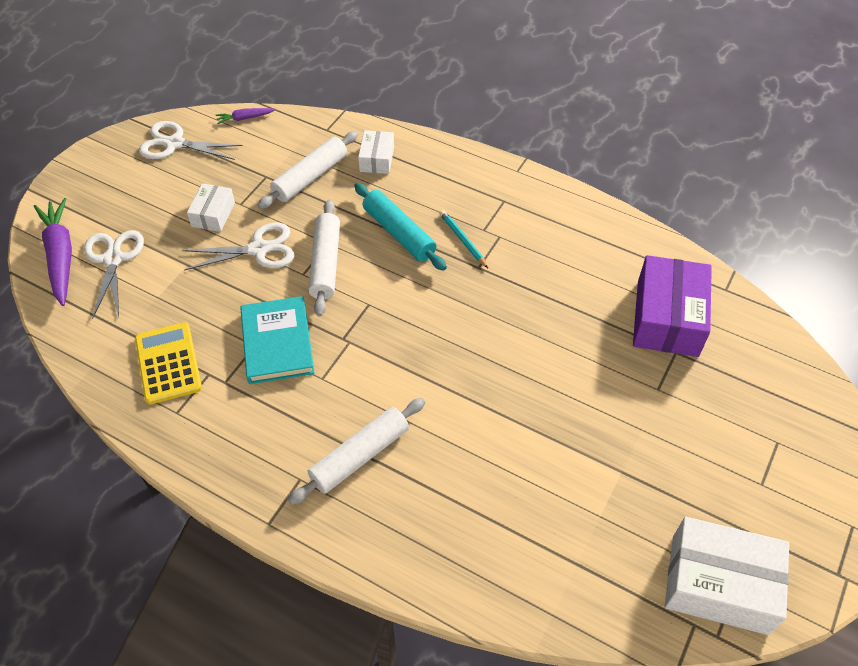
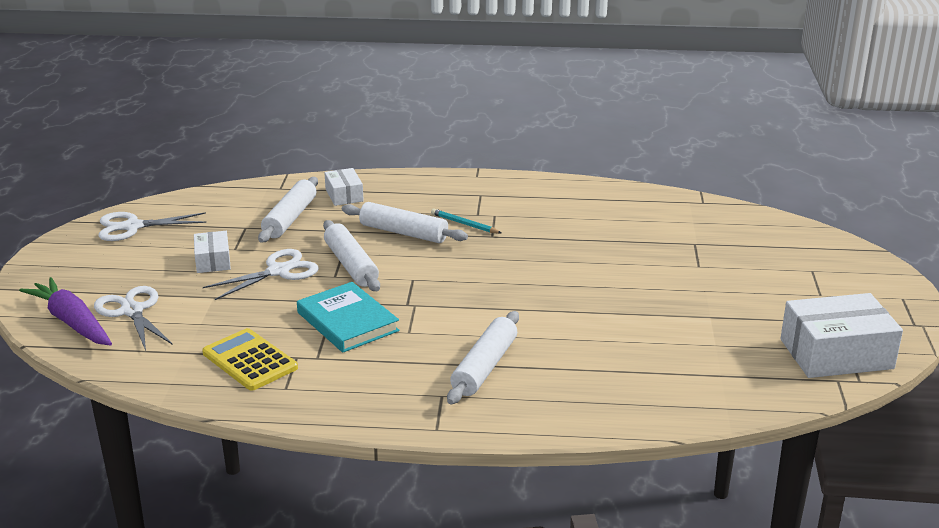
camera: 25 degrees left, 25 degrees down
purple carrot [216,108,276,124] -> none
turquoise rolling pin [354,183,447,271] -> white rolling pin [342,202,468,243]
purple box [633,255,712,357] -> none

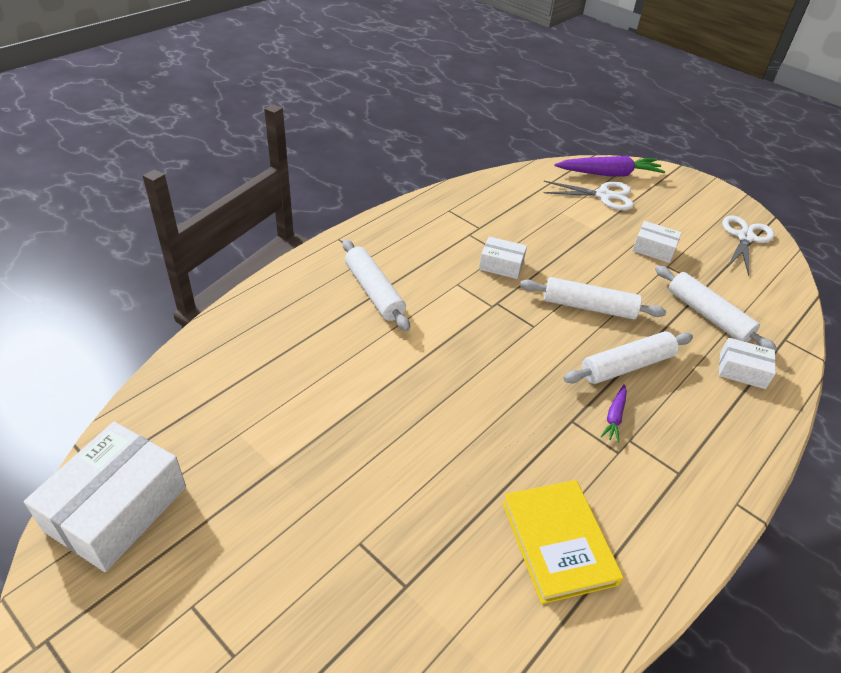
camera: 125 degrees right, 15 degrees up
yellow calculator [202,328,298,391] -> none
white scissors [203,249,319,300] -> none
turquoise book [297,282,399,352] -> white box [479,236,527,279]
turquoise pencil [431,209,501,234] -> purple carrot [601,384,627,443]
none -> yellow book [502,480,623,604]

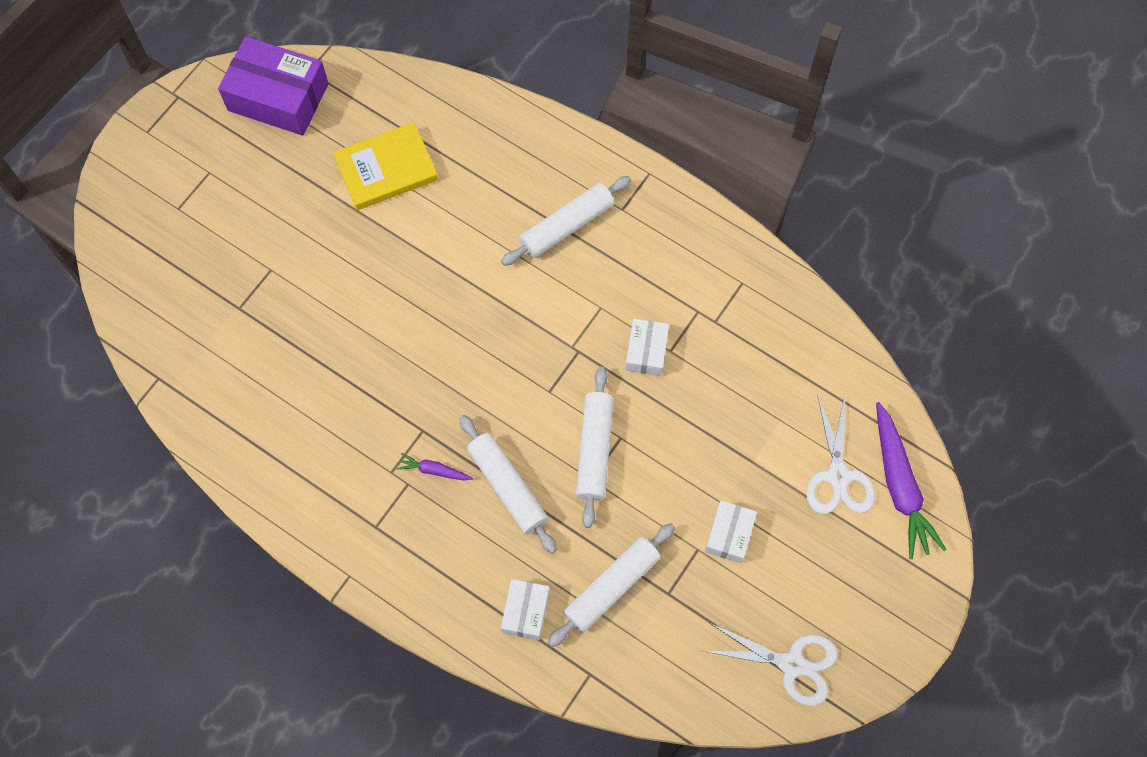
camera: 85 degrees right, 25 degrees up
white box [24,422,186,572] -> purple box [218,36,329,136]
yellow book [502,480,623,604] -> yellow book moved to [333,122,438,210]

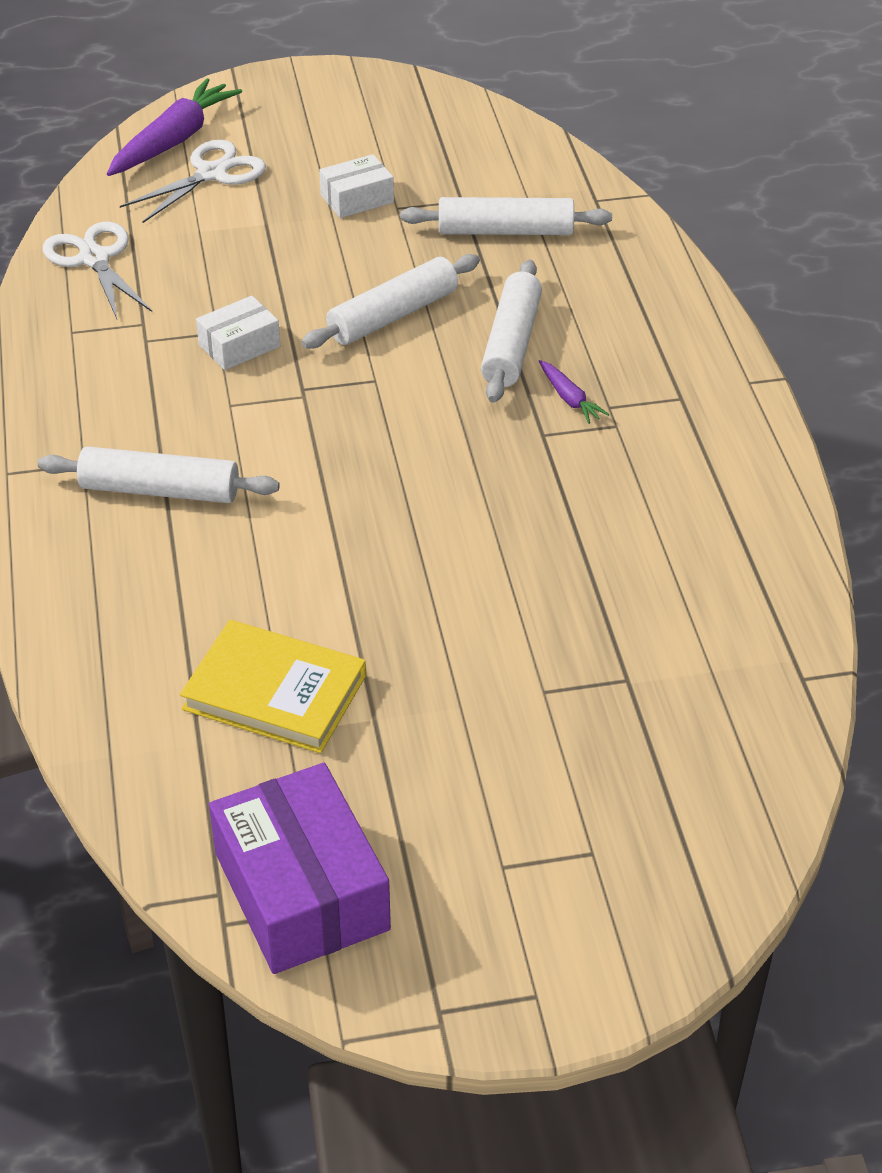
camera: 135 degrees left, 25 degrees down
white box [501,579,550,640] -> none
white scissors [704,623,838,706] -> white scissors moved to [43,222,152,319]

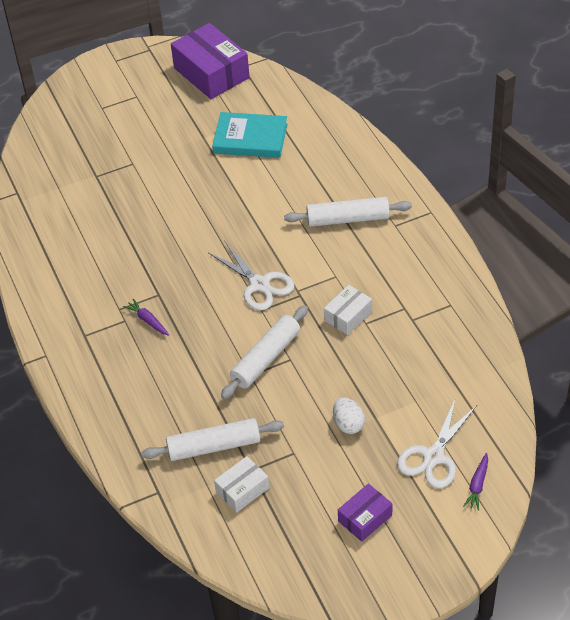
camera: 170 degrees right, 5 degrees up
white scissors [43,222,152,319] -> white scissors moved to [208,241,294,311]
purple carrot [107,78,242,176] -> purple carrot [463,453,488,511], size x0.48
yellow book [180,620,366,753] -> turquoise book [212,112,287,158]
white box [319,154,394,218] -> white box moved to [214,456,269,512]
white rolling pin [481,260,542,403] -> none
none -> white egg [333,397,365,434]
none -> purple box [338,483,392,542]

